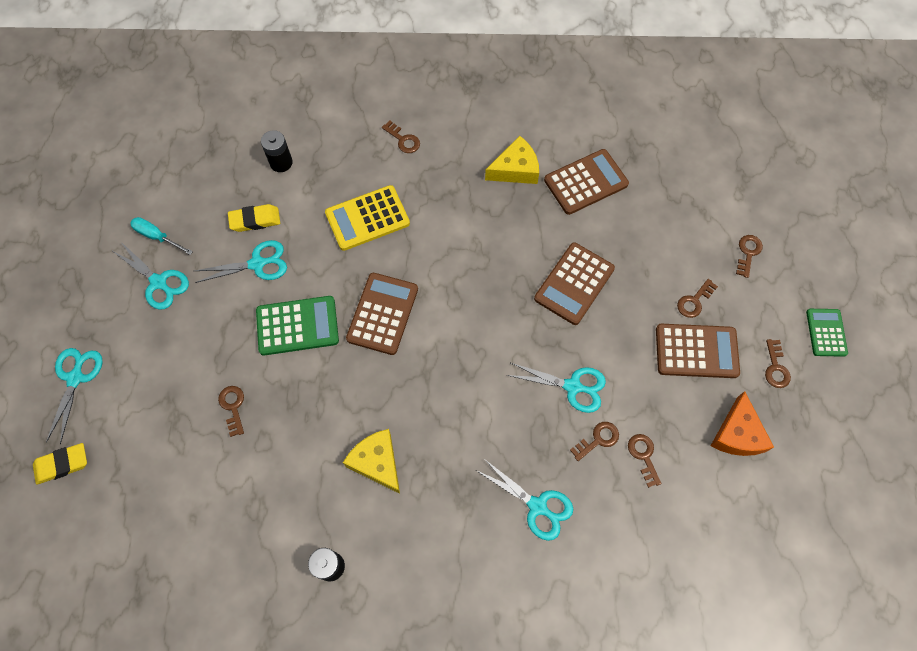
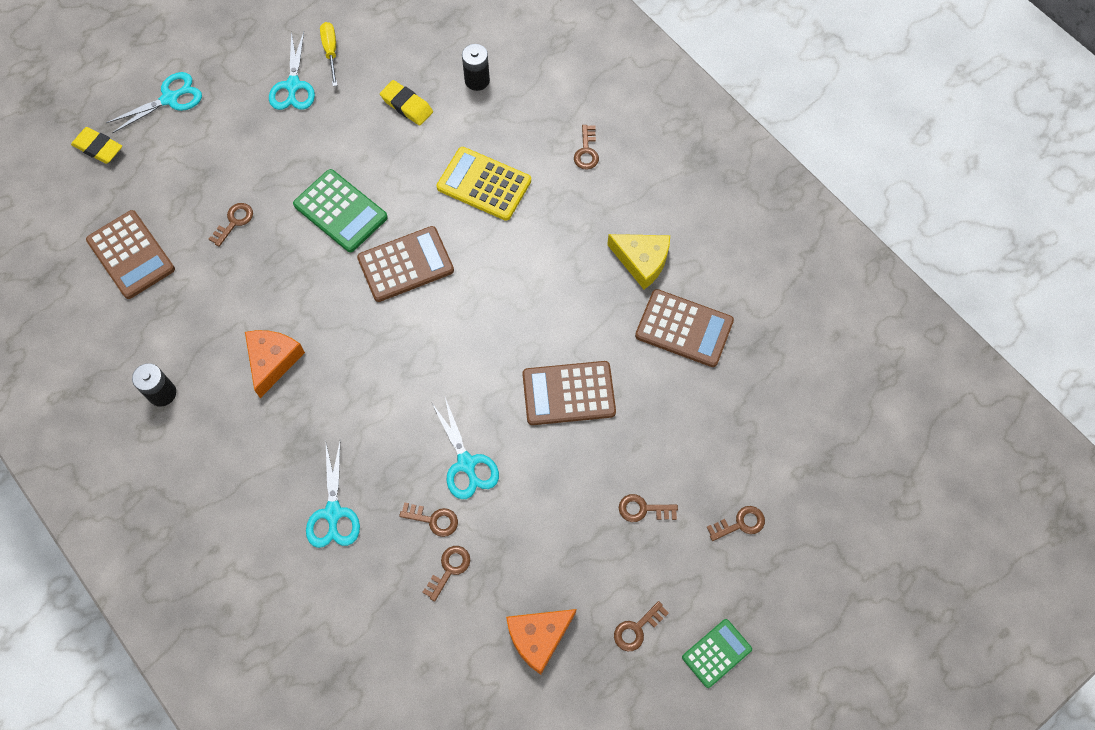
camera: 50 degrees right, 0 degrees up
turquoise screwdriver [130,217,193,255] -> yellow screwdriver [320,22,337,86]
turquoise scissors [195,240,287,283] -> none
yellow cheese [343,429,400,494] -> orange cheese [245,330,305,398]
brown calculator [656,324,740,378] -> brown calculator moved to [86,210,175,299]

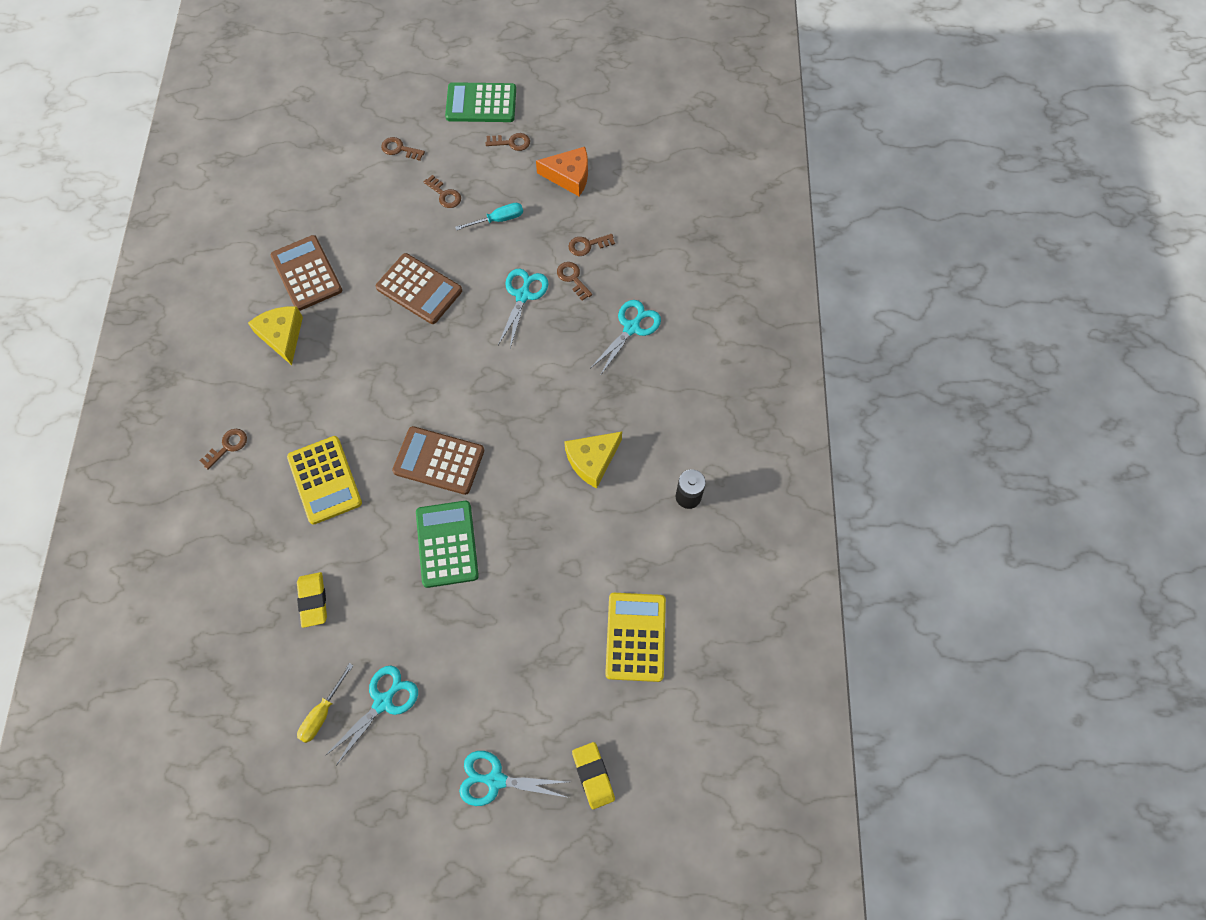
camera: 140 degrees left, 0 degrees up
brown calculator [86,210,175,299] -> yellow calculator [605,593,666,682]
brown key [209,203,253,247] -> none
orange cheese [245,330,305,398] -> yellow cheese [564,432,622,489]
black battery [462,44,490,91] -> none
green calculator [682,619,752,688] -> green calculator [445,82,516,122], size x1.58
none -> turquoise screwdriver [455,203,523,231]

